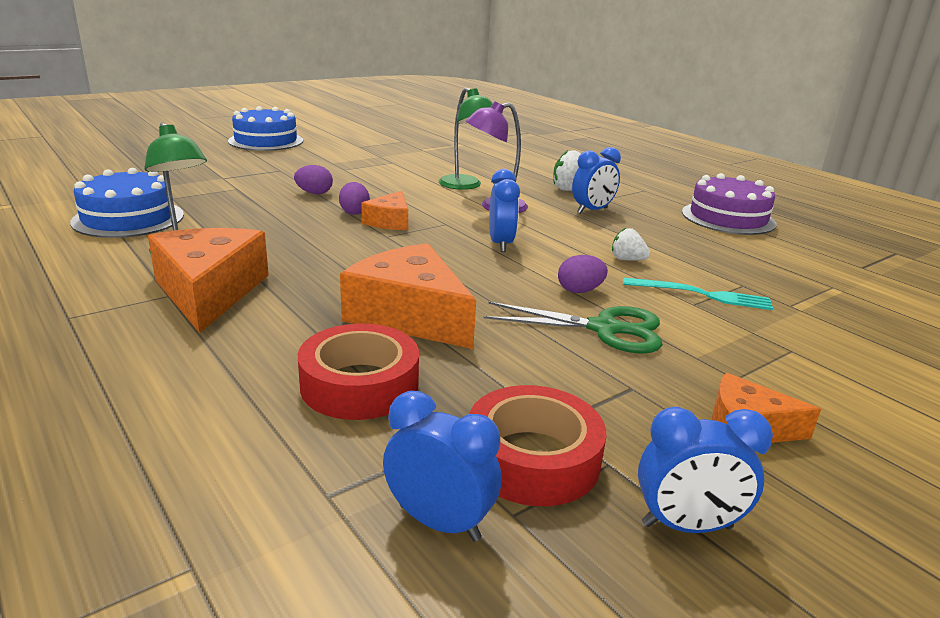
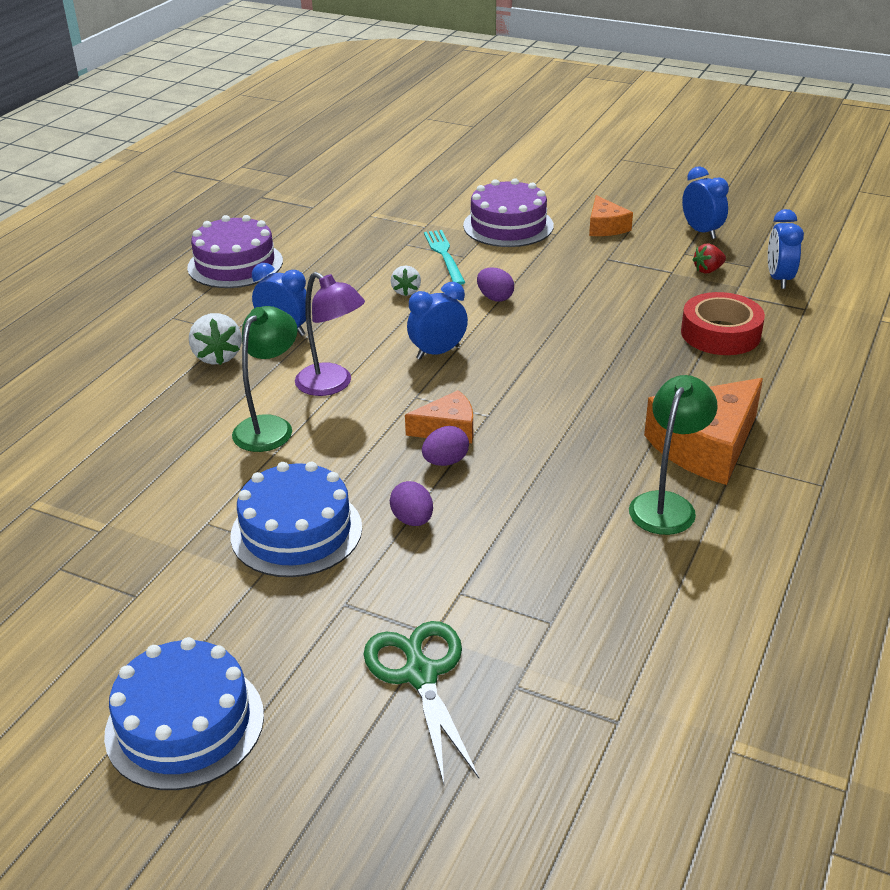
camera: 115 degrees left, 10 degrees up
blue cake [70,168,184,238] -> blue cake moved to [230,461,362,577]
orange cheese [340,243,476,349] -> none
red tape [469,385,606,506] -> red strawberry [693,244,726,273]
green scissors [484,302,663,354] -> green scissors moved to [364,621,479,784]
none -> purple cake [463,178,554,247]

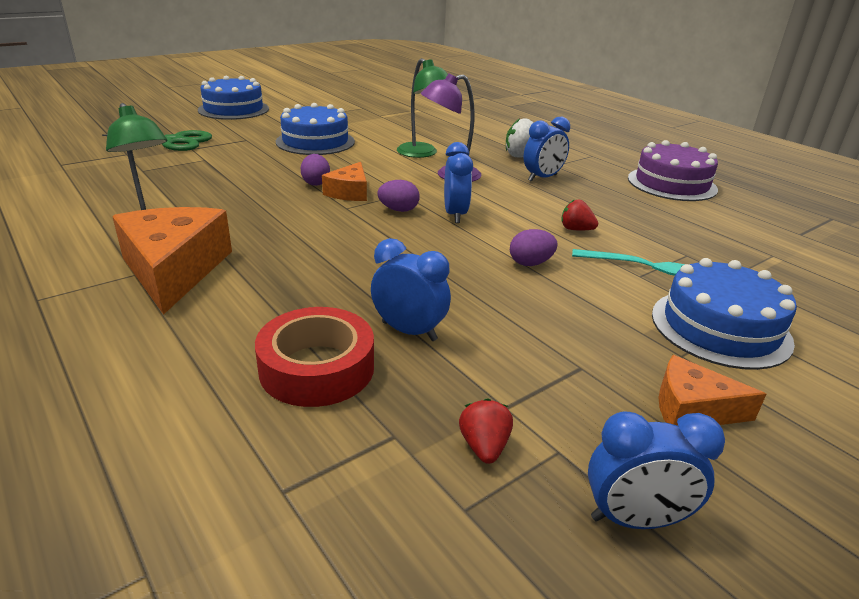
camera: 115 degrees right, 5 degrees down
purple egg [390,481,433,526] -> purple egg moved to [377,180,420,212]
white strawberry [391,265,421,296] -> red strawberry [561,199,598,230]
purple cake [463,178,554,247] -> blue cake [652,258,797,370]
blue clock [768,209,804,289] -> blue clock moved to [371,238,451,341]

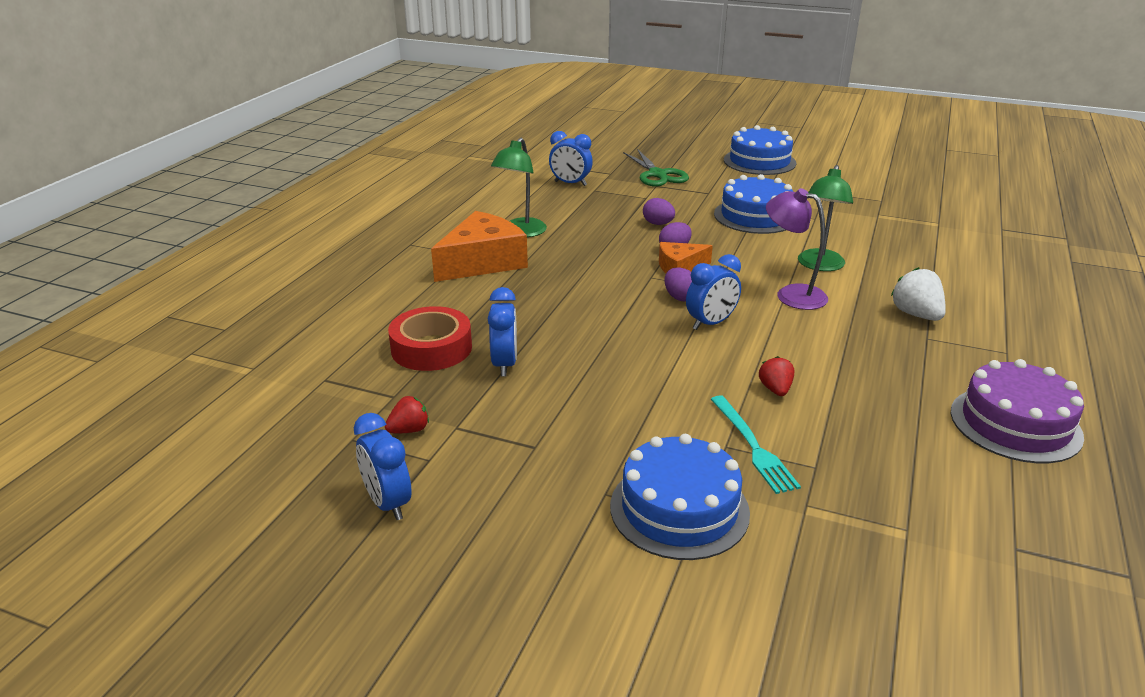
camera: 60 degrees right, 0 degrees up
purple egg [510,229,557,266] -> purple egg moved to [643,198,675,225]
blue clock [524,117,570,182] -> blue clock moved to [549,131,593,186]
orange cheese [658,355,766,426] -> none

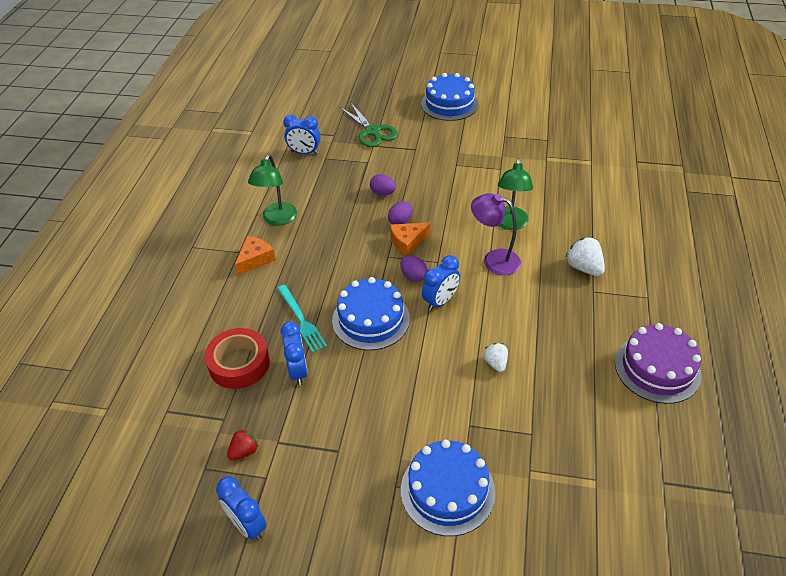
camera: 10 degrees left, 15 degrees up
orange cheese [431,211,528,282] -> orange cheese [235,236,276,276], size x0.56
turquoise fork [711,395,801,494] -> turquoise fork moved to [277,285,327,353]
blue cake [714,174,793,234] -> blue cake moved to [332,277,410,350]
red strawberry [759,356,794,396] -> white strawberry [483,343,508,372]

